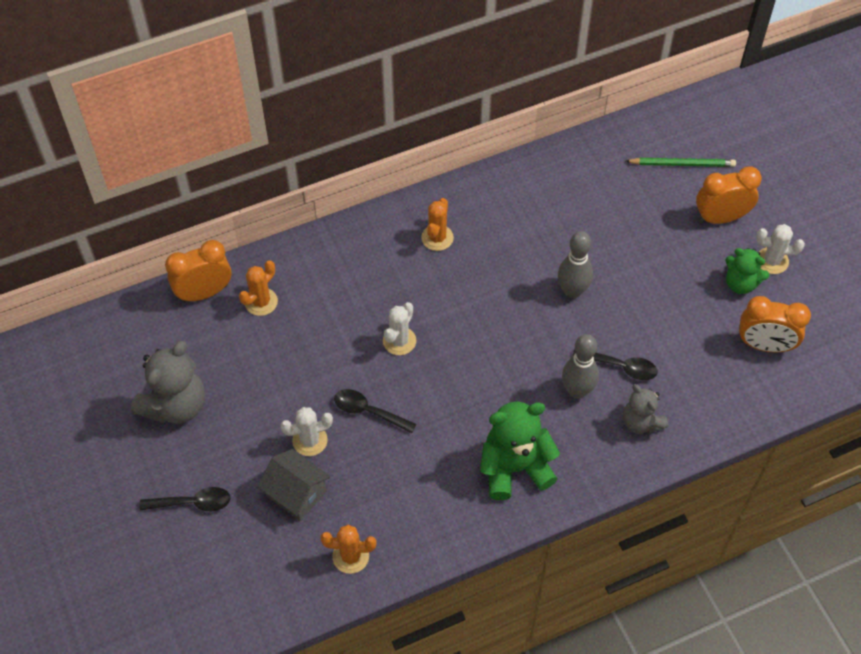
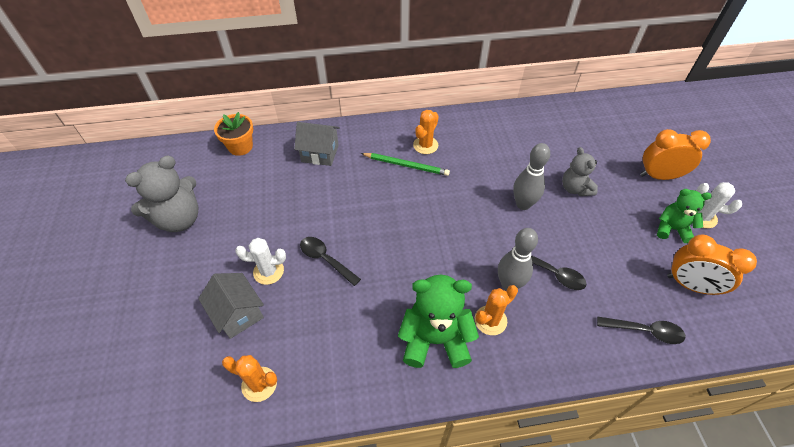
camera: 15 degrees right, 5 degrees down
black spoon [140,487,230,512] -> black spoon moved to [597,316,686,344]
orange clock [165,240,232,302] -> orange flower pot [214,112,253,156]
orange cactus [239,260,278,316] -> orange cactus moved to [475,285,518,335]
white cactus [383,302,416,355] -> none
grey teddy bear [623,384,668,434] -> grey teddy bear moved to [562,147,598,196]
green pencil [626,158,736,167] -> green pencil moved to [361,153,450,176]
green teddy bear [726,248,769,294] -> green teddy bear turned 150 degrees clockwise [657,189,712,243]
none -> grey house [294,122,340,166]

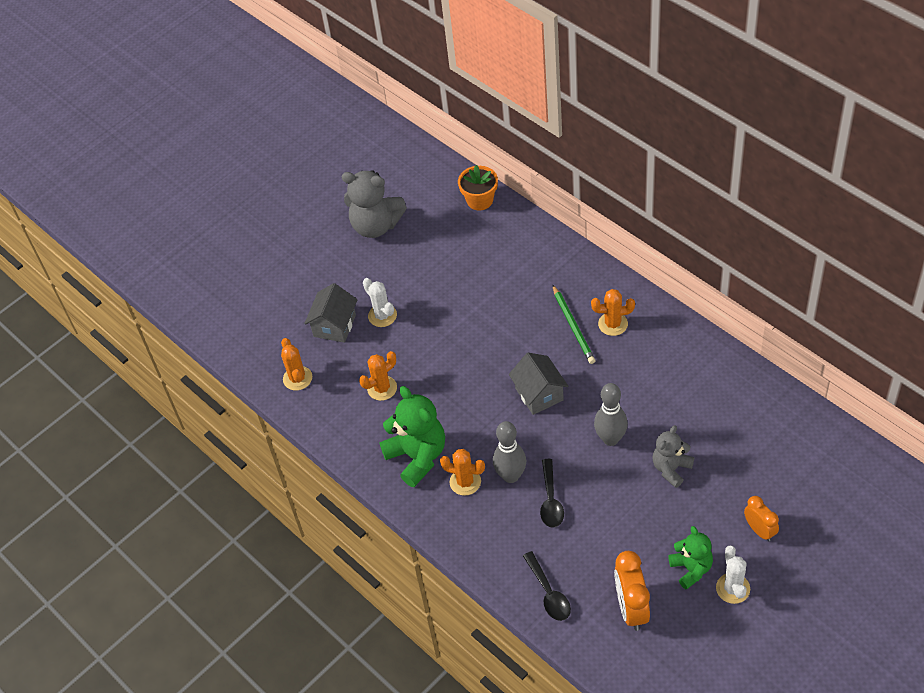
camera: 60 degrees right, 0 degrees up
grey house [294,122,340,166] -> grey house moved to [509,353,568,415]
black spoon [300,237,361,286] -> none
orange clock [640,129,711,180] -> orange clock [744,496,779,541], size x0.63
none -> orange cactus [359,351,397,401]

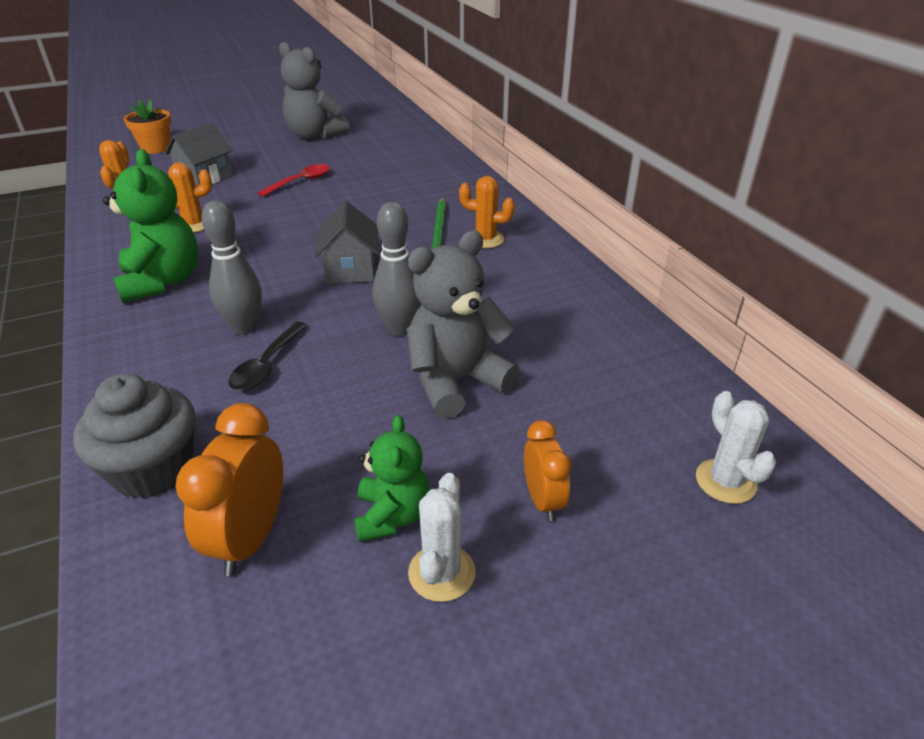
camera: 15 degrees right, 15 degrees down
white cactus [363,278,397,327] -> white cactus moved to [696,391,776,504]
orange cactus [440,449,485,496] -> none
orange flower pot [458,165,498,211] -> orange flower pot moved to [124,100,171,154]
black spoon [523,551,571,621] -> grey cupcake [73,373,195,499]
grey teddy bear [652,425,694,488] -> grey teddy bear [407,231,520,419], size x1.63
none -> red spoon [257,164,330,197]

